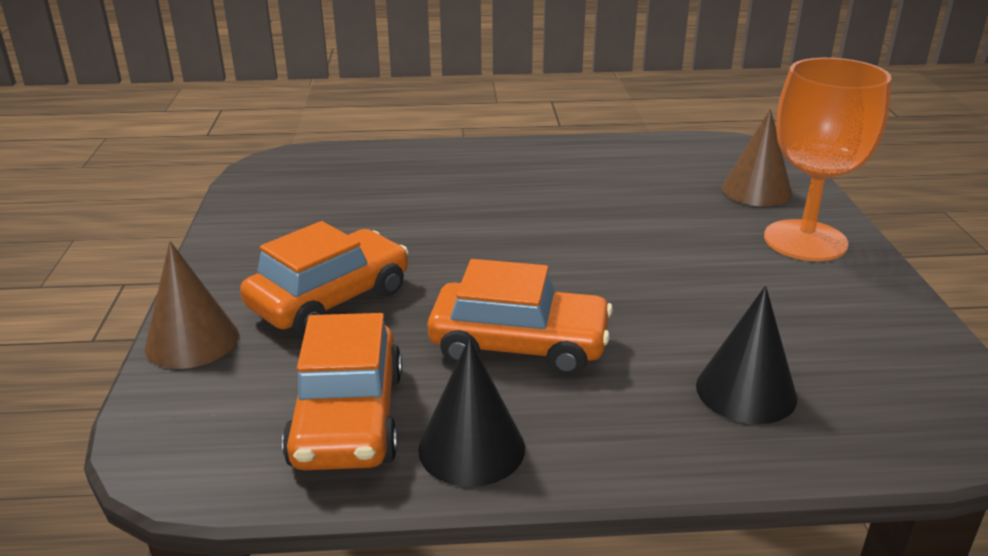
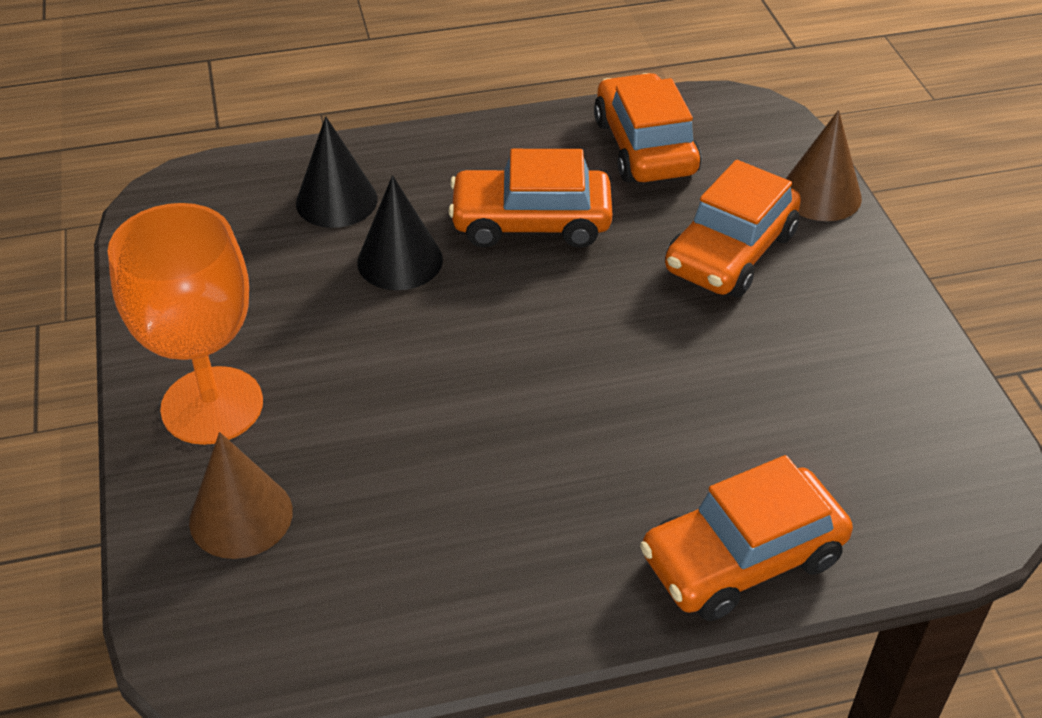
camera: 170 degrees right, 15 degrees up
black cone [418,338,525,487] -> black cone moved to [357,175,443,290]
none -> orange car [640,455,853,621]

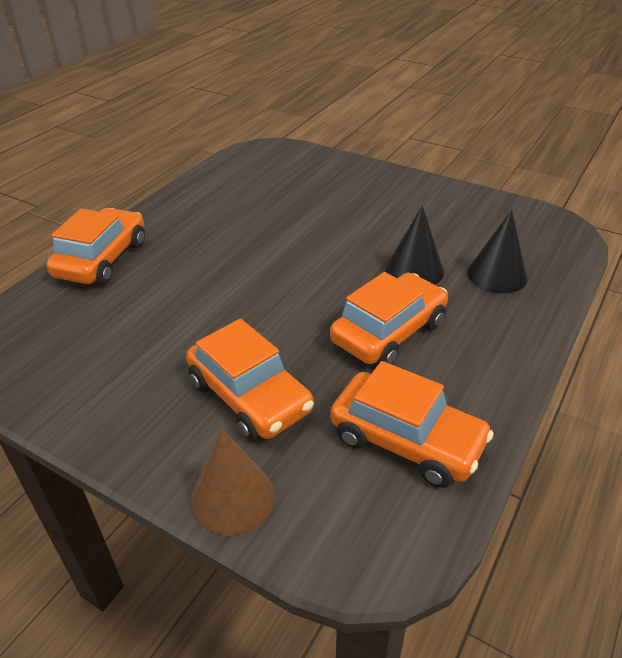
camera: 135 degrees right, 5 degrees down
orange goblet [107,203,263,445] -> none
brown cone [189,432,293,559] -> none
orange car [665,160,801,297] -> orange car turned 150 degrees clockwise [186,319,314,441]

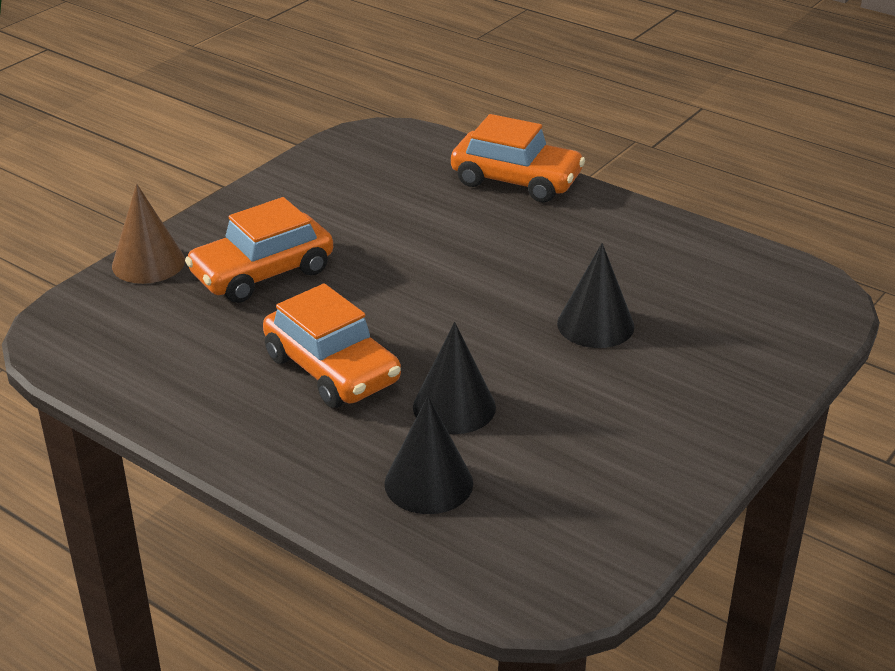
camera: 95 degrees right, 5 degrees down
orange car [330,361,494,488] -> none
none -> black cone [557,243,634,348]

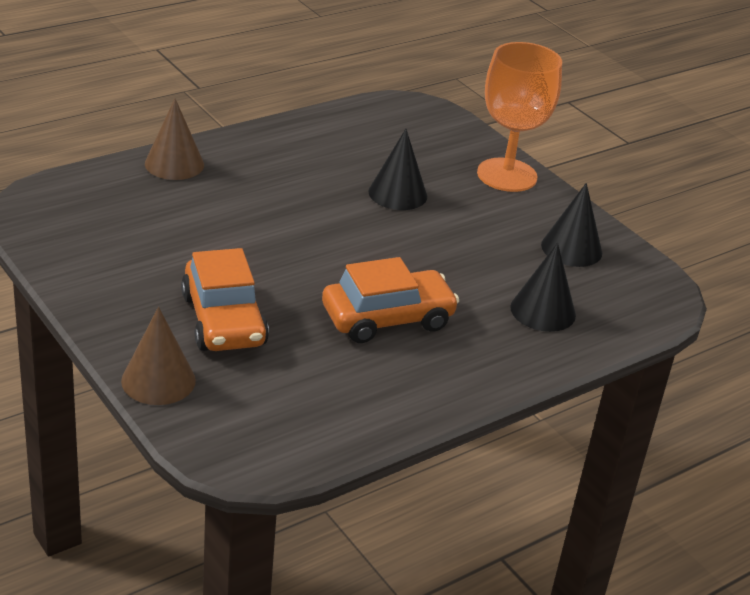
camera: 75 degrees left, 0 degrees up
black cone [413,322,496,434] -> black cone moved to [541,183,602,267]
orange car [451,114,585,202] -> brown cone [145,99,204,180]
none -> orange goblet [477,42,562,192]

